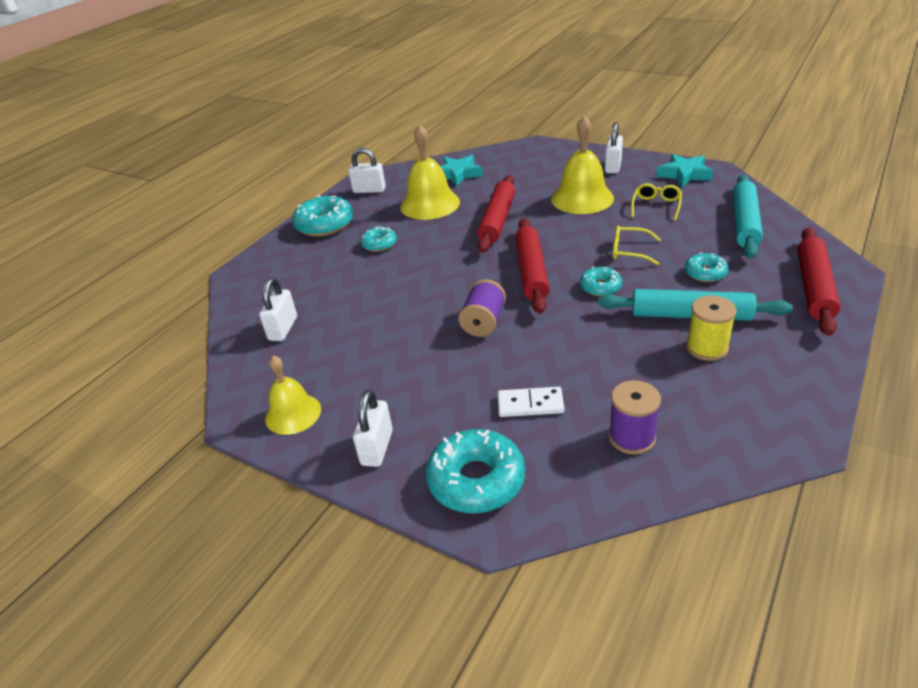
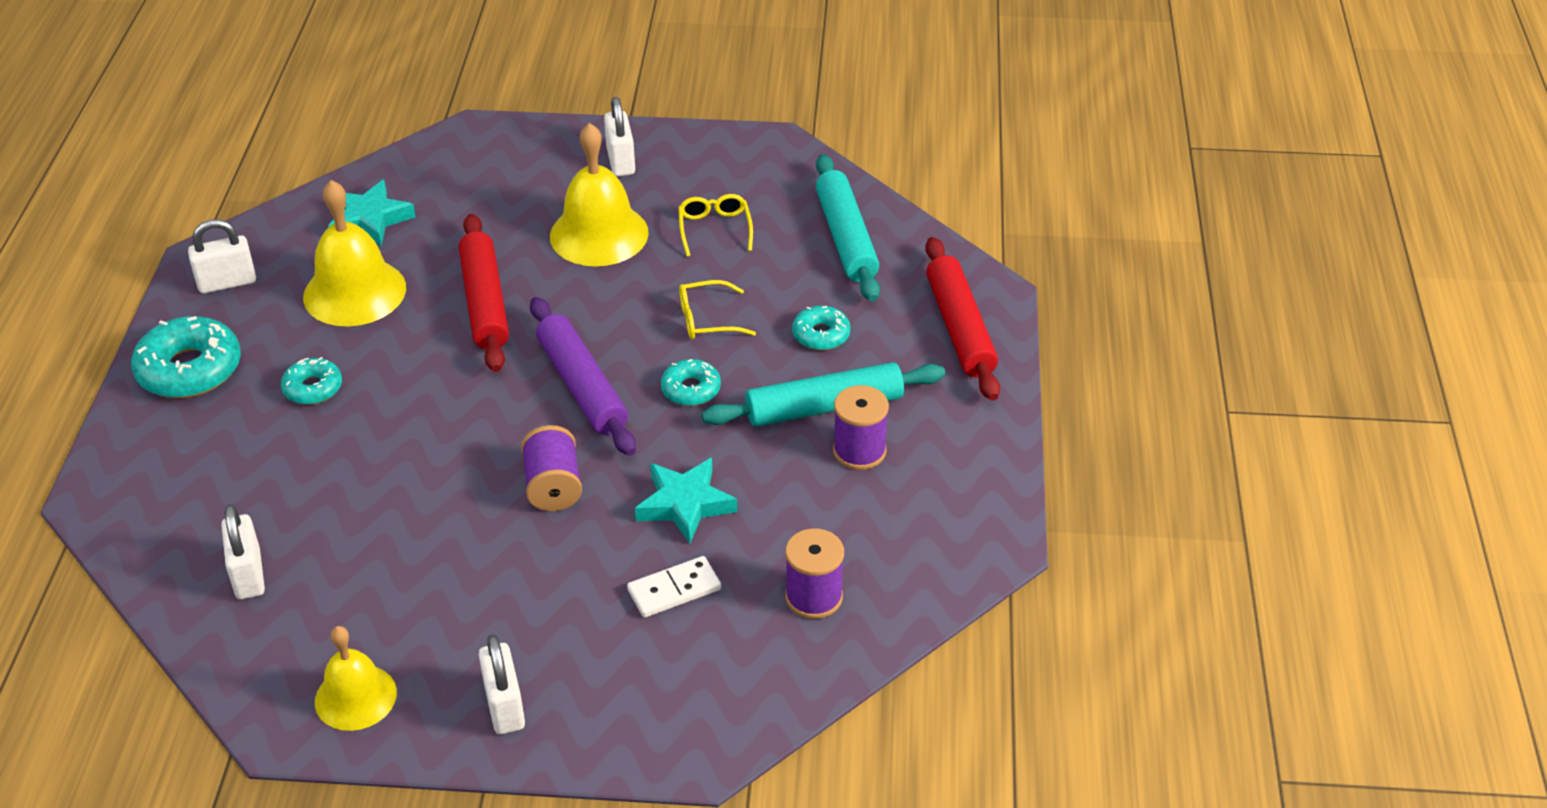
camera: 30 degrees left, 5 degrees up
turquoise donut [426,429,525,513] -> none
red rolling pin [515,218,550,314] -> purple rolling pin [530,297,636,456]
turquoise star [656,154,714,187] -> turquoise star moved to [635,458,737,544]
yellow spool [686,295,737,361] -> purple spool [833,385,889,470]

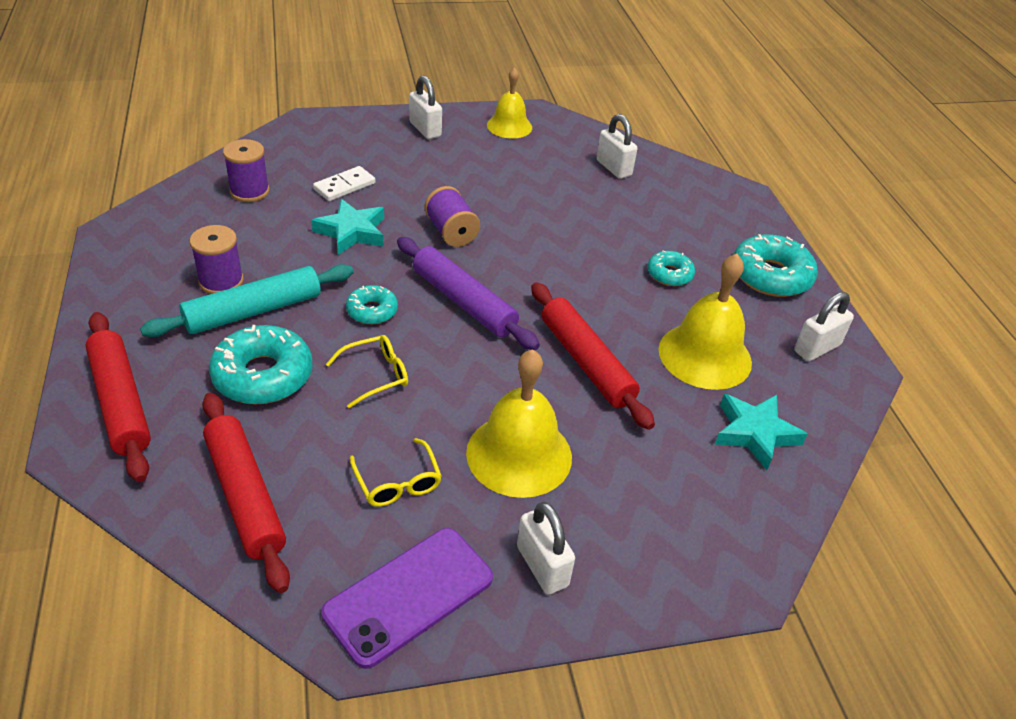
camera: 160 degrees right, 0 degrees up
turquoise donut [792,306,851,350] -> turquoise donut [209,325,312,404], size x1.78
turquoise rolling pin [815,154,880,302] -> red rolling pin [202,393,290,593]
none -> purple phone [321,528,493,669]

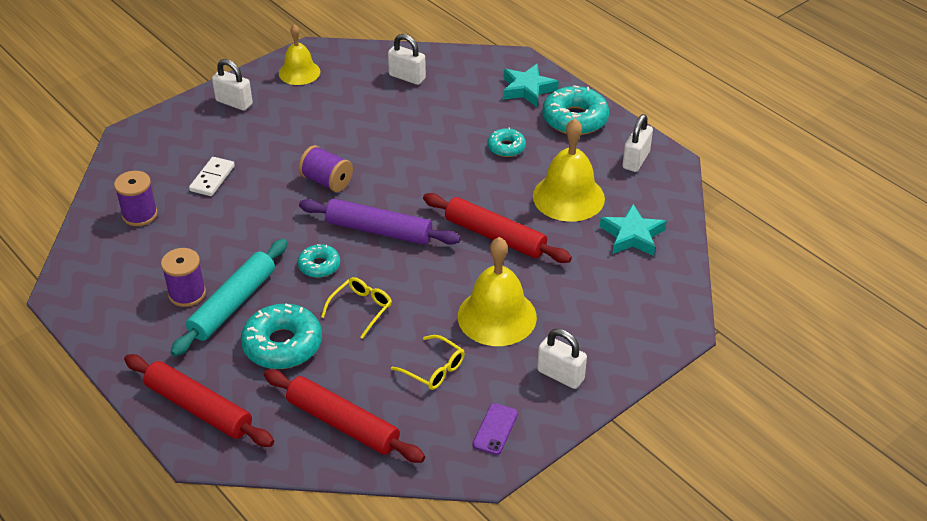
camera: 25 degrees left, 0 degrees up
turquoise star [311,199,384,255] -> turquoise star moved to [503,64,559,107]
purple phone [321,528,493,669] -> purple phone [473,403,518,455], size x0.52

